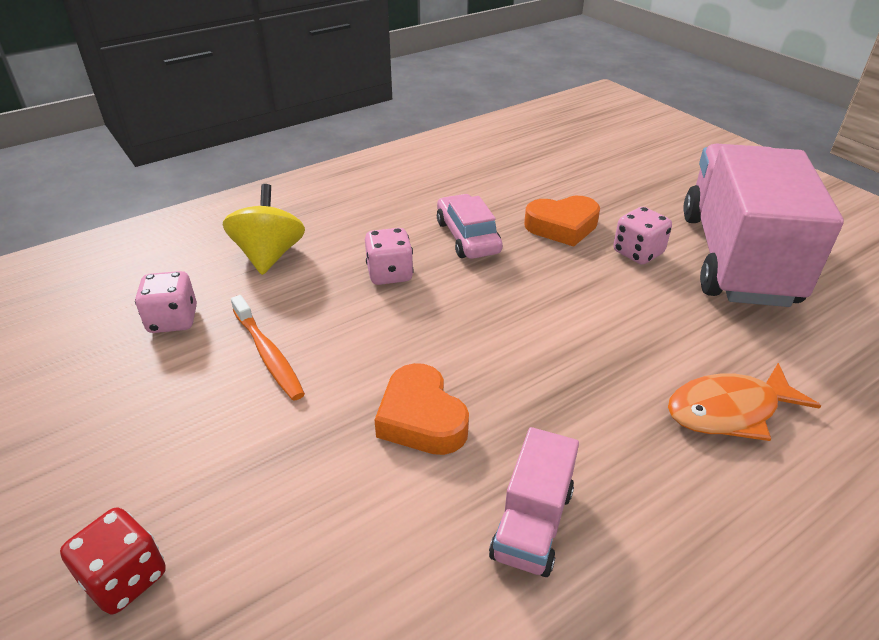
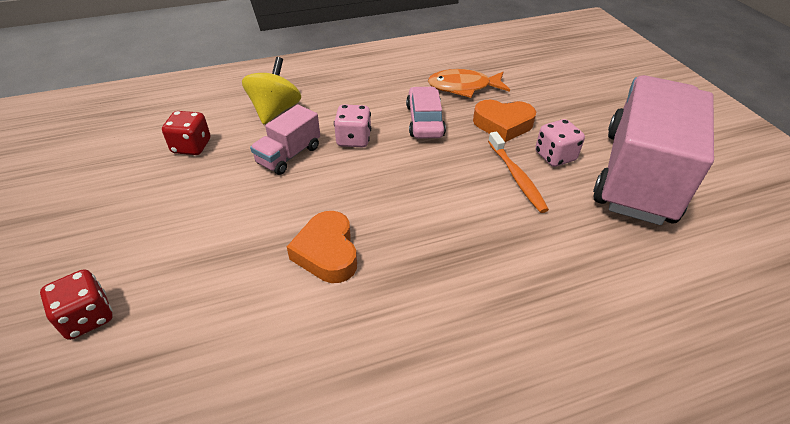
camera: 15 degrees right, 5 degrees up
pink dice [135,271,197,333] -> red dice [162,111,210,155]
orange toothbrush [231,295,305,401] -> orange toothbrush moved to [488,131,549,213]
pink truck [489,427,579,577] -> pink truck moved to [250,104,320,175]
orange fish [668,363,821,441] -> orange fish moved to [428,69,510,98]

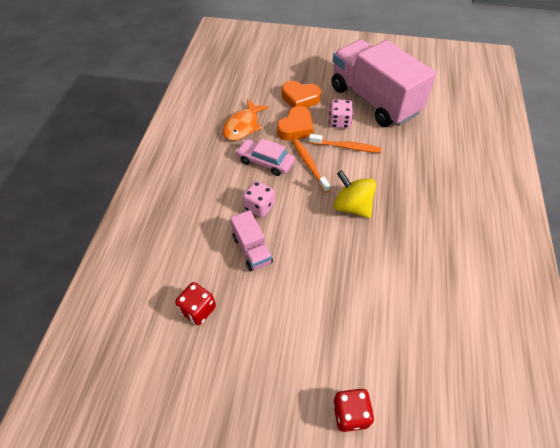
camera: 60 degrees left, 10 degrees up
yellow spinning top [242,57,301,125] -> yellow spinning top moved to [334,170,376,218]
orange heart [287,211,357,283] -> orange heart moved to [282,81,321,108]
none -> orange toothbrush [292,139,330,193]

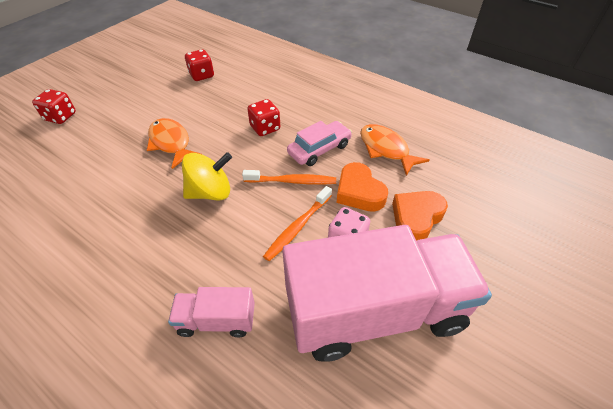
camera: 115 degrees right, 5 degrees down
pink truck [230,210,273,271] -> pink truck moved to [168,287,255,338]
pink dice [243,181,275,218] -> red dice [247,99,280,136]
none -> orange fish [147,118,201,169]

